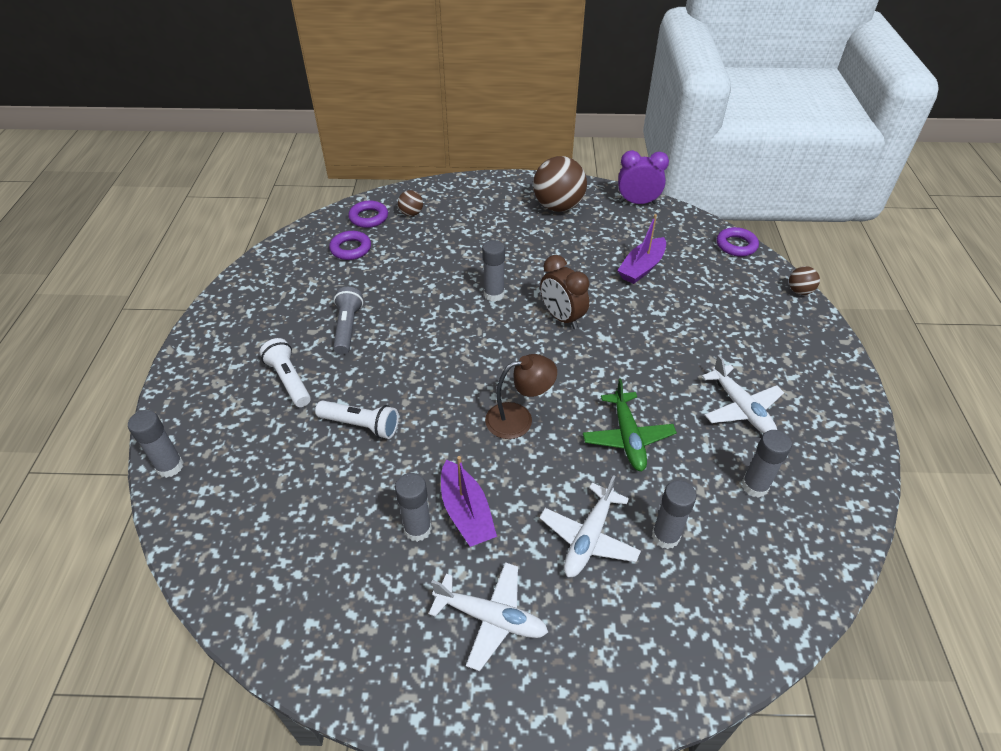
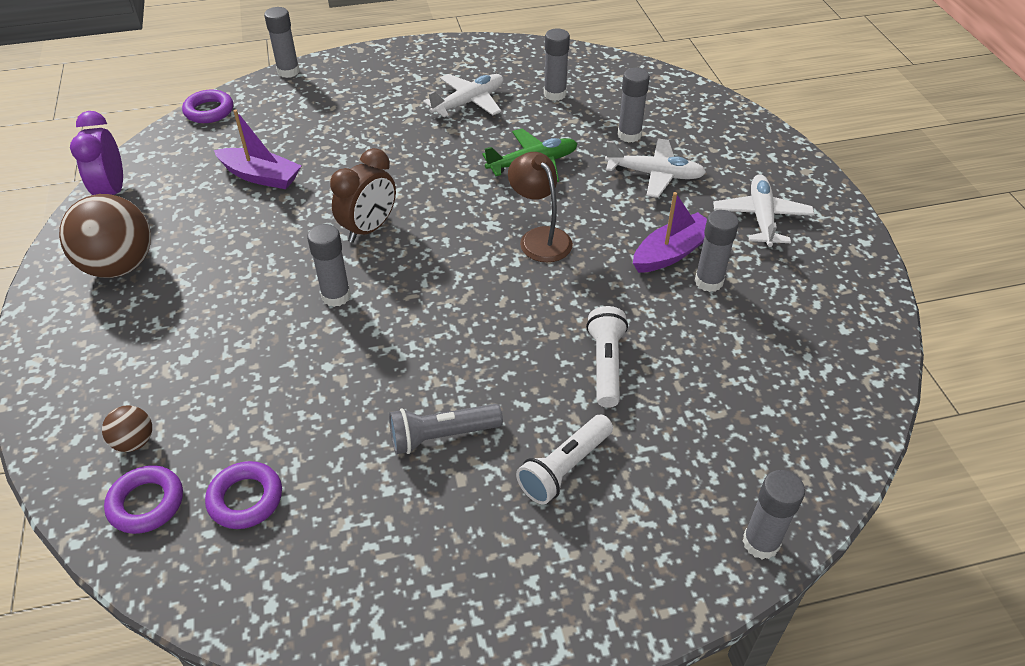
camera: 105 degrees left, 0 degrees up
brown ball [789,266,820,295] -> grey glue stick [264,7,300,78]

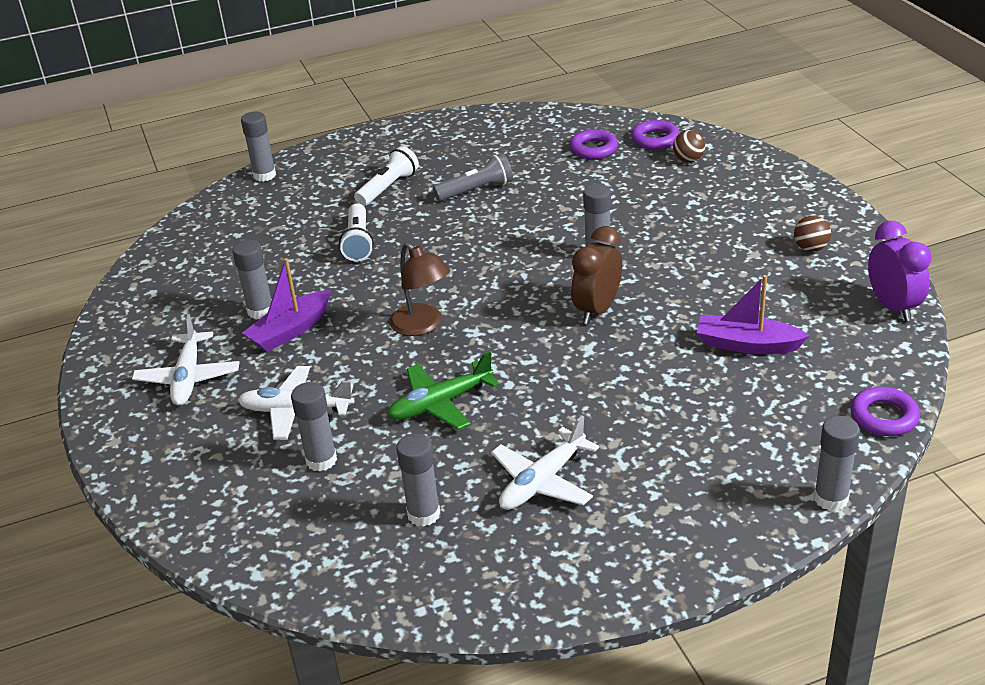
camera: 175 degrees right, 10 degrees down
brown ball [59,194,151,278] -> brown ball [794,215,831,252], size x0.47

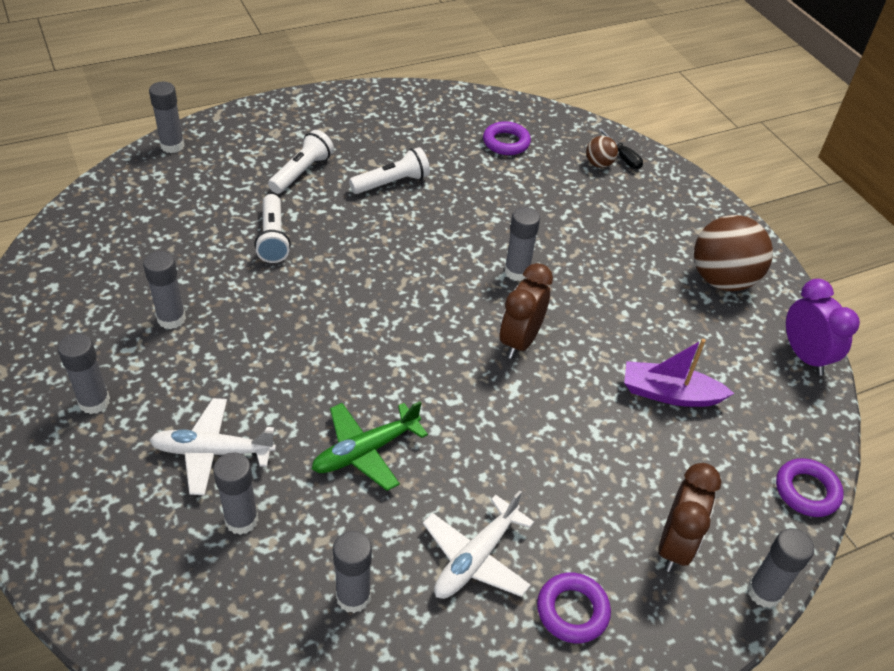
camera: 10 degrees left, 10 degrees up
white plane [132,314,240,406] -> grey glue stick [58,333,110,414]
purple boat [242,258,331,352] -> none
brown lamp [389,243,450,336] -> none
grey flashlight [433,153,513,201] -> white flashlight [349,147,430,194]
purple ring [631,120,680,150] -> purple ring moved to [537,572,611,643]
brown ball [794,215,831,252] -> brown ball [694,215,773,291], size x2.12
none -> black screwdriver [598,128,643,169]
none -> brown clock [659,463,721,572]

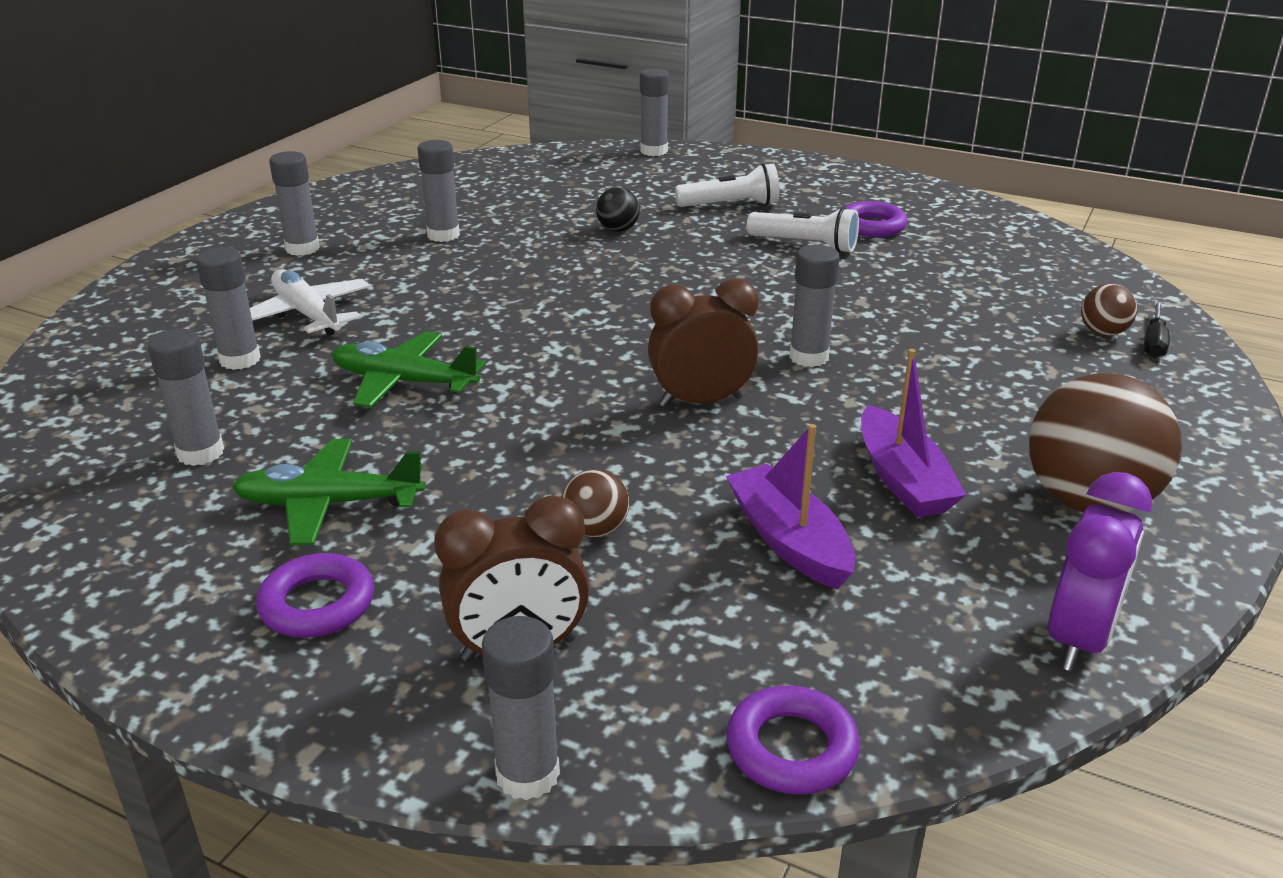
camera: 55 degrees right, 15 degrees down
white flashlight [254,194,291,263] -> black ball [596,187,640,232]
white plane [423,490,534,599] -> green plane [232,439,425,545]
purple ring [483,121,531,155] -> purple ring moved to [845,201,907,237]
none -> brown ball [562,469,629,537]
none -> purple boat [861,349,966,517]

